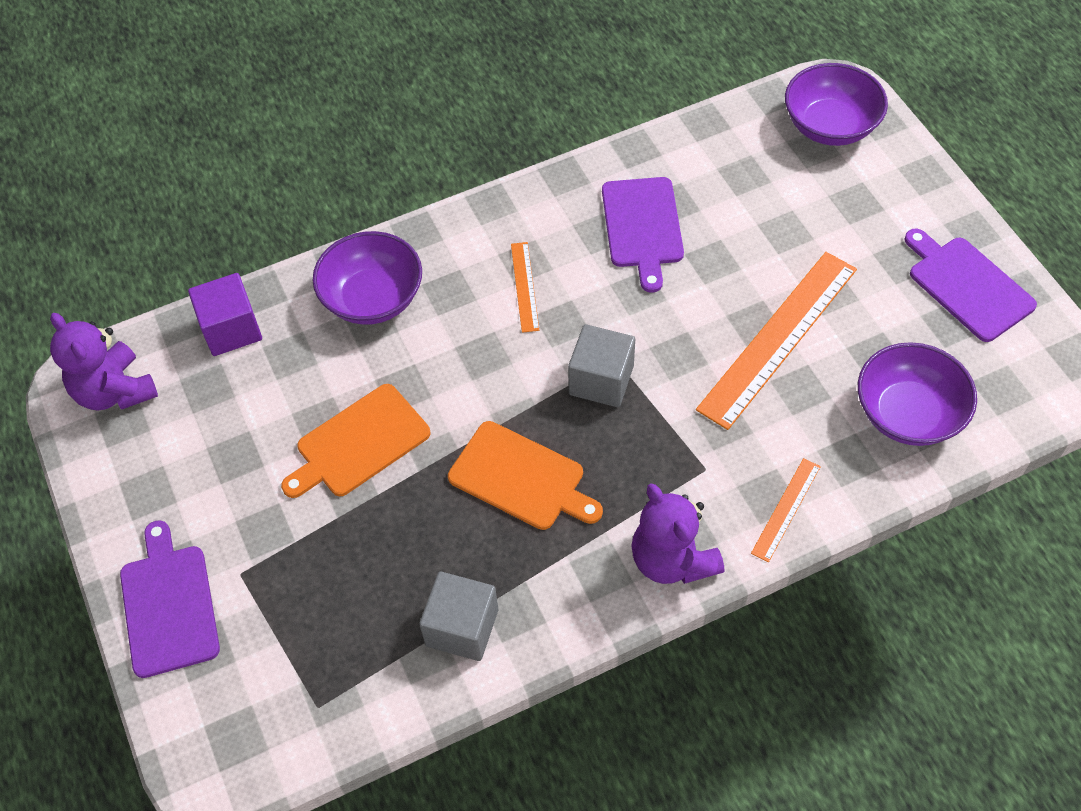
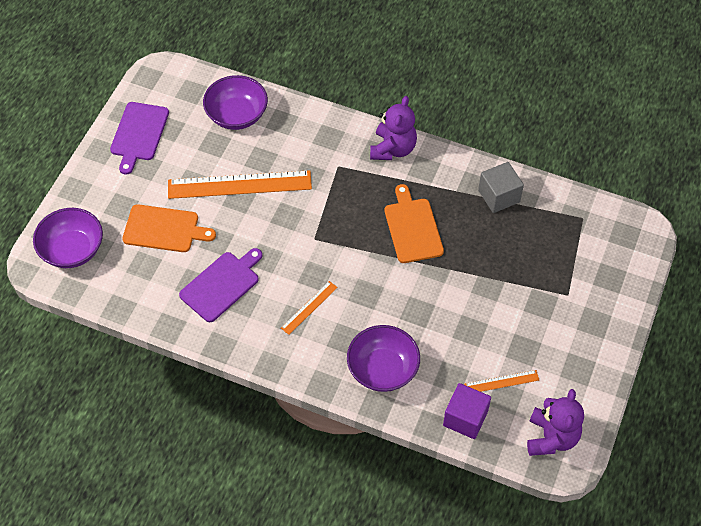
camera: 135 degrees left, 0 degrees up
purple cutting board [120,520,220,678] -> none
orange cutting board [281,384,430,498] -> orange cutting board moved to [122,204,216,252]
grey cube [568,324,635,407] -> none
orange ruler [751,458,821,562] -> orange ruler moved to [464,370,539,392]

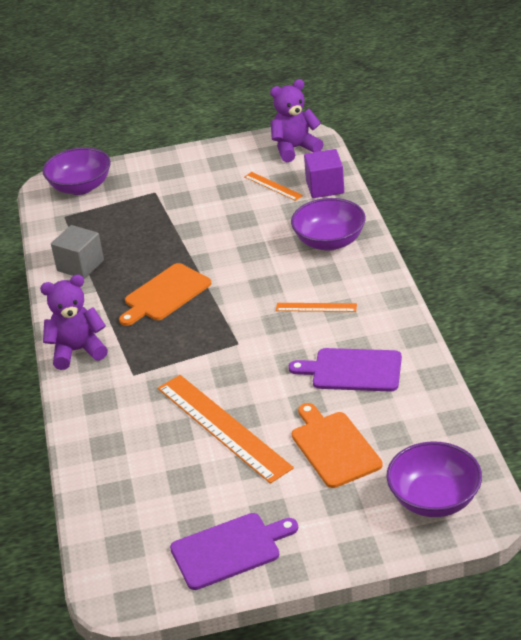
camera: 120 degrees left, 20 degrees down
purple bowl [203,75,268,130] -> purple bowl moved to [42,147,111,195]

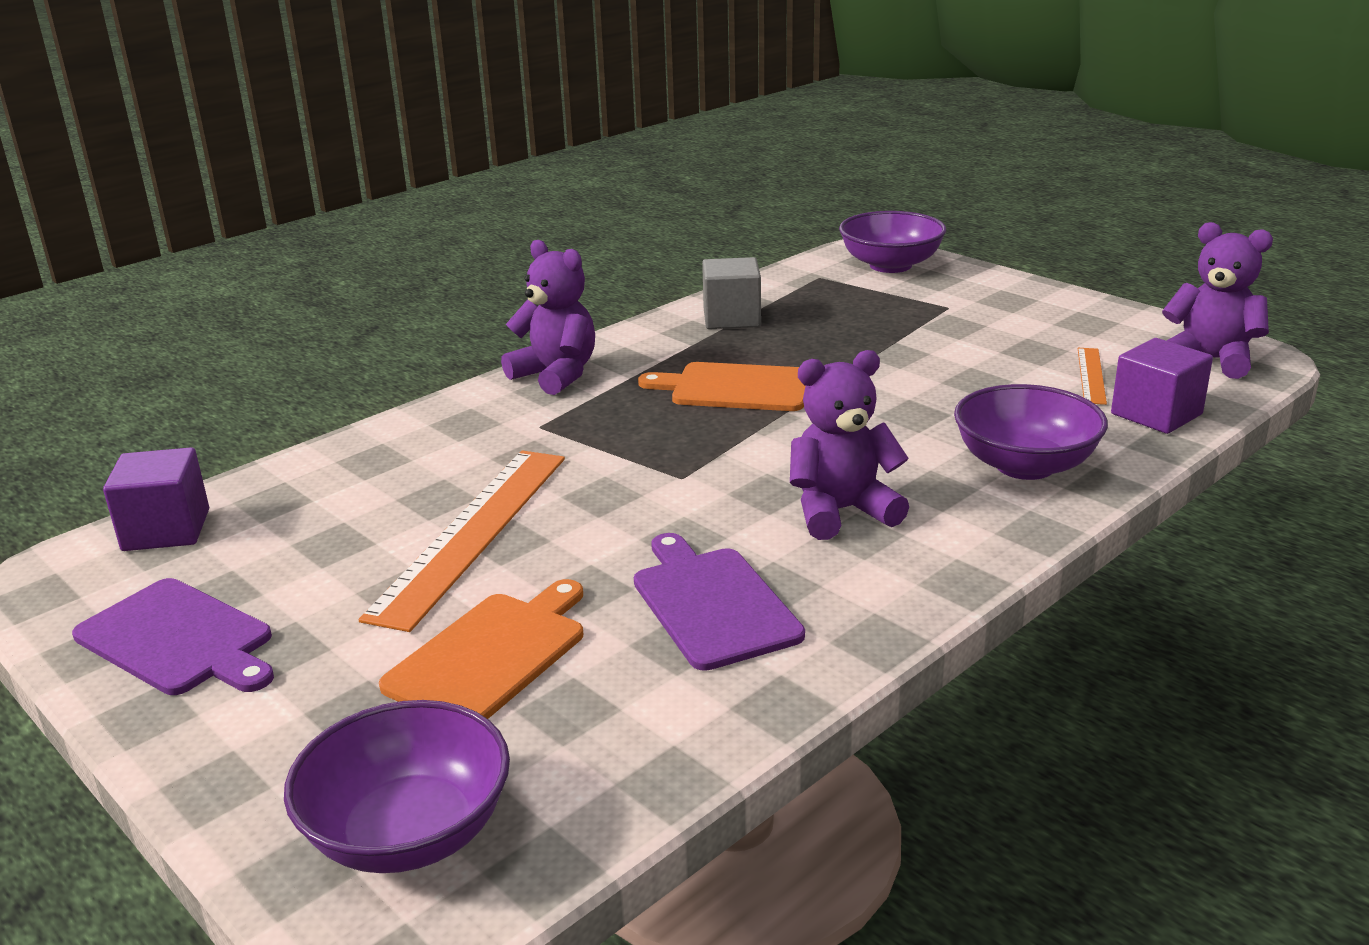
camera: 55 degrees right, 10 degrees down
orange ruler [276,303,357,312] -> purple teddy bear [790,350,909,540]
none -> purple cube [103,447,209,551]

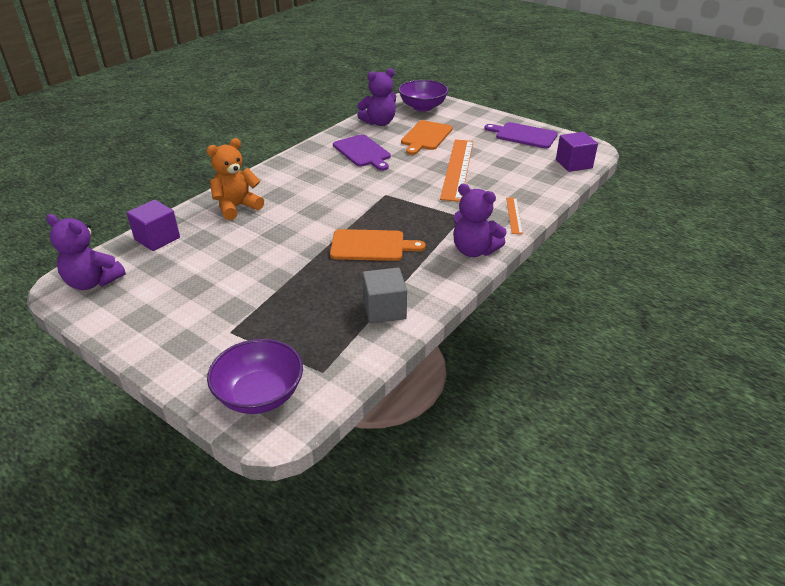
camera: 170 degrees right, 10 degrees up
purple teddy bear [790,350,909,540] -> purple teddy bear moved to [357,68,396,126]
purple bowl [954,384,1108,480] -> orange teddy bear [206,138,264,220]
orange ruler [1078,348,1107,405] -> orange ruler moved to [506,198,523,234]

